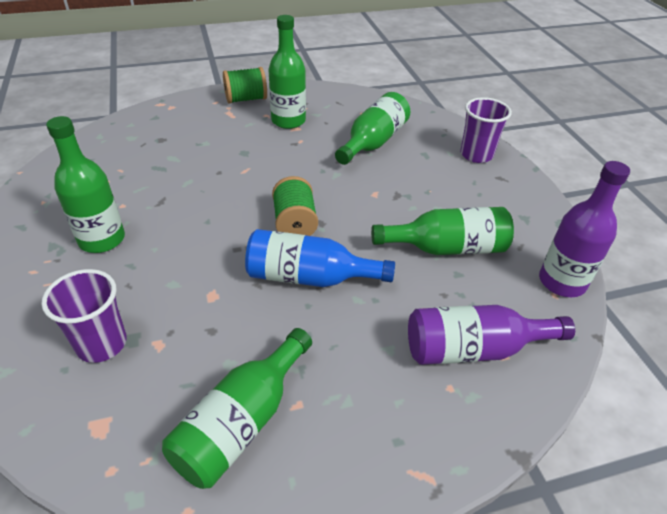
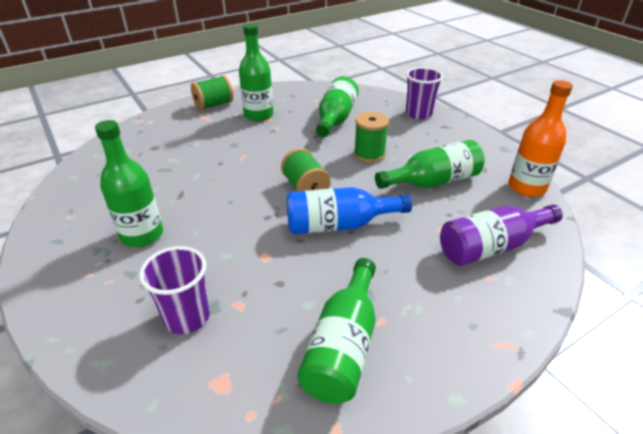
camera: 15 degrees left, 5 degrees down
purple bottle [539,161,630,297] -> orange bottle [509,80,573,197]
none -> green spool [354,112,389,163]

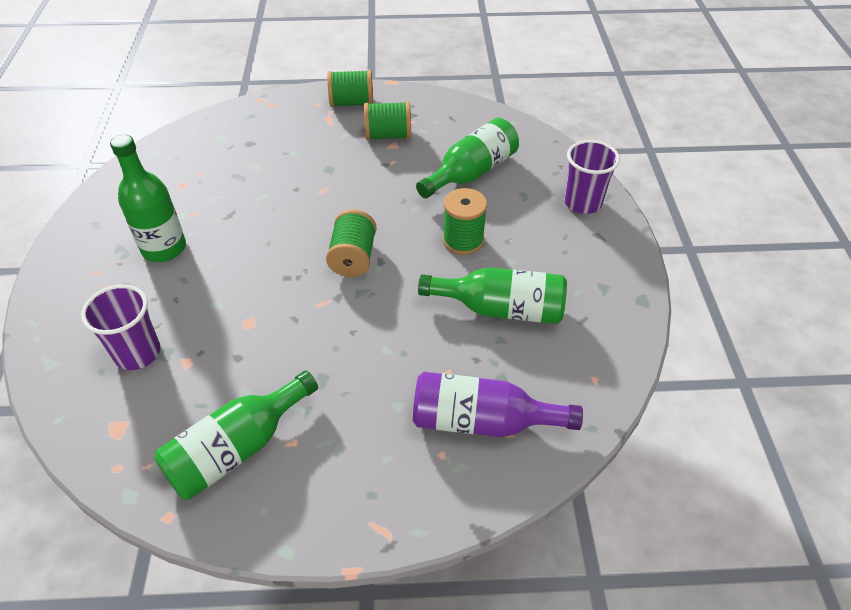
camera: 30 degrees right, 10 degrees up
green bottle [239,23,273,121] -> green spool [364,101,411,140]
blue bottle [287,187,412,234] -> none
orange bottle [509,80,573,197] -> none

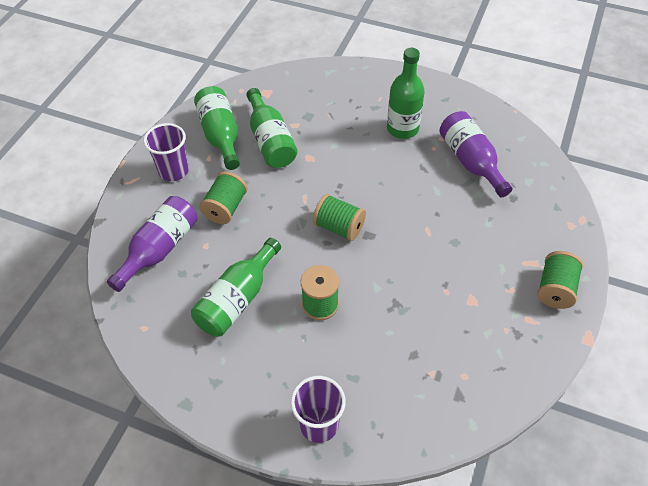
camera: 115 degrees right, 5 degrees up
purple cup [81,285,160,370] -> purple cup moved to [144,123,189,181]
green spool [364,101,411,140] -> green spool moved to [199,171,247,224]
green bottle [416,118,519,198] -> green bottle moved to [246,88,297,168]
none -> purple bottle [439,111,512,198]

